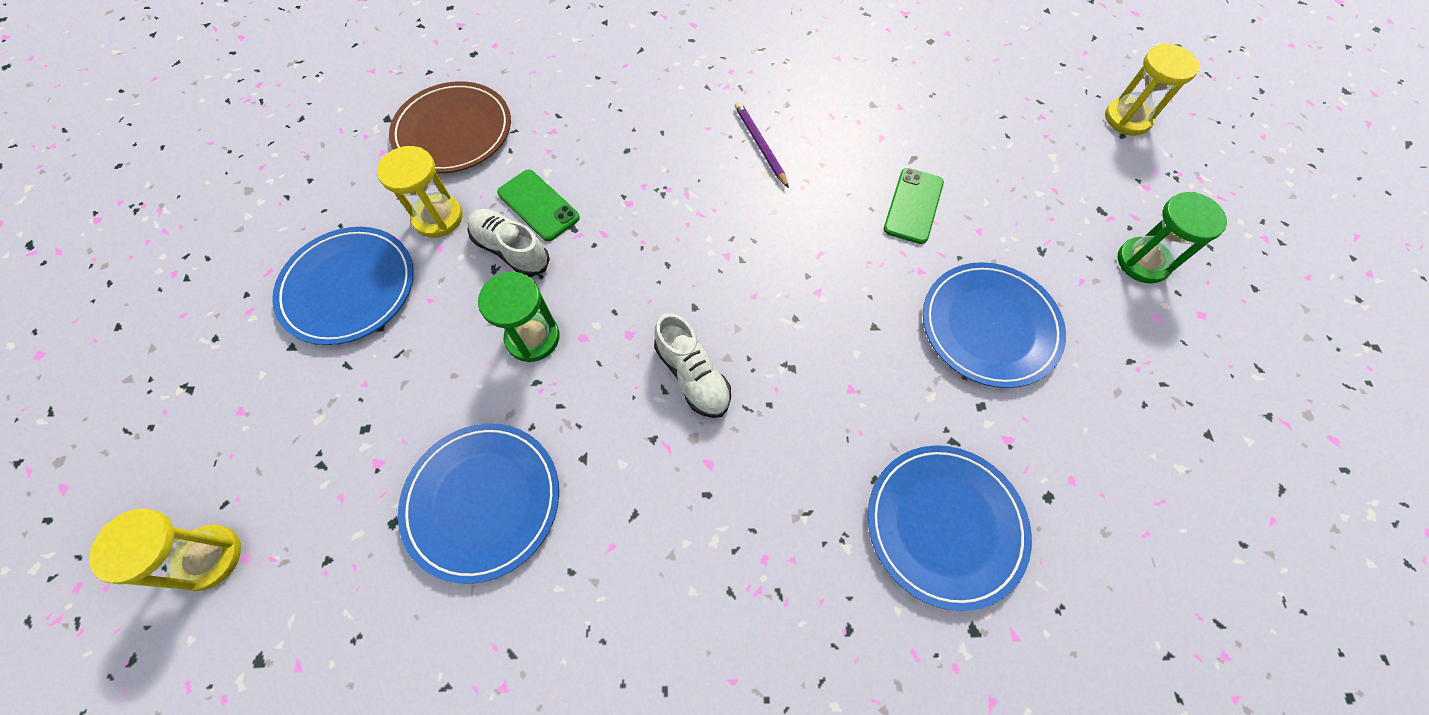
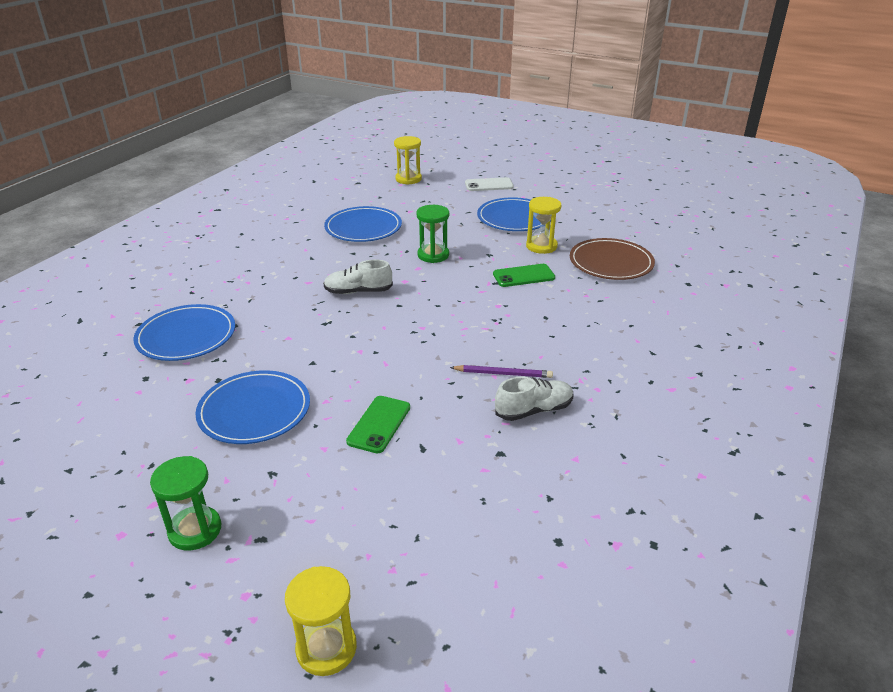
camera: 120 degrees right, 30 degrees down
white shoe [467,209,550,277] -> white shoe moved to [495,377,574,421]
green phone [884,168,944,244] -> green phone turned 60 degrees clockwise [346,396,410,453]
none -> white phone [465,177,514,191]

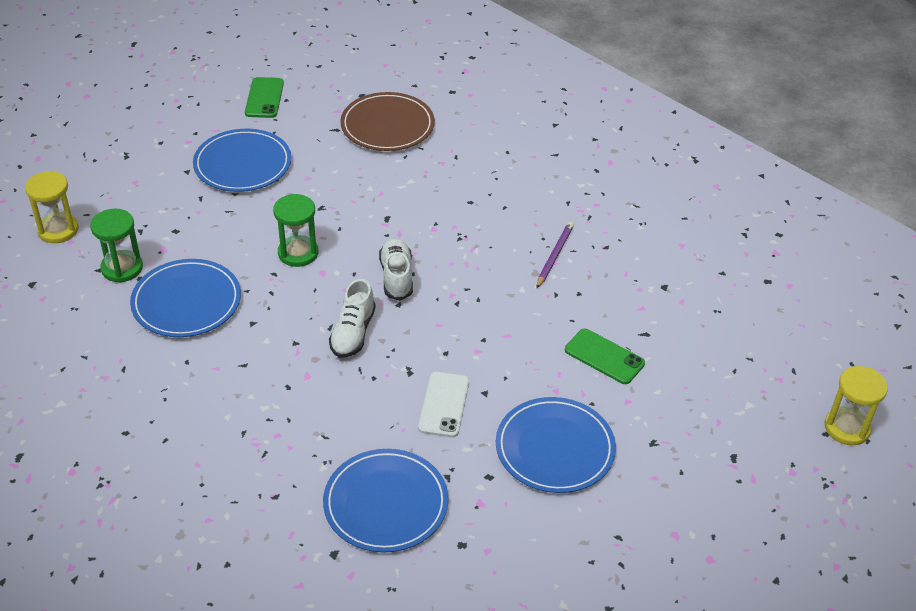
camera: 75 degrees left, 10 degrees up
green hourglass [150,456,221,551] -> green hourglass moved to [90,209,143,283]
white phone [465,177,514,191] -> white phone moved to [418,372,469,437]
green phone [493,264,555,287] -> green phone moved to [245,77,284,118]
white shoe [495,377,574,421] -> white shoe moved to [379,238,413,301]
yellow hourglass [526,197,562,254] -> none

